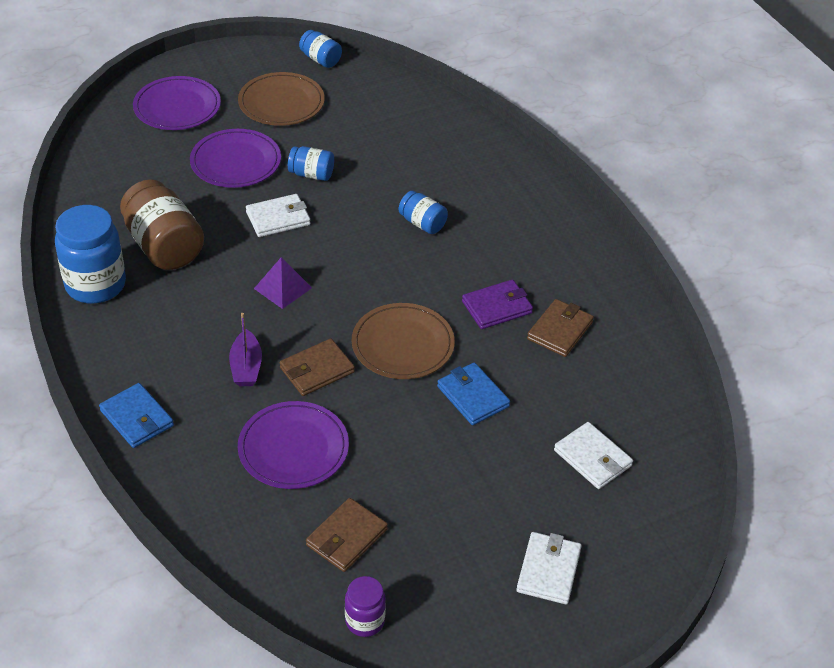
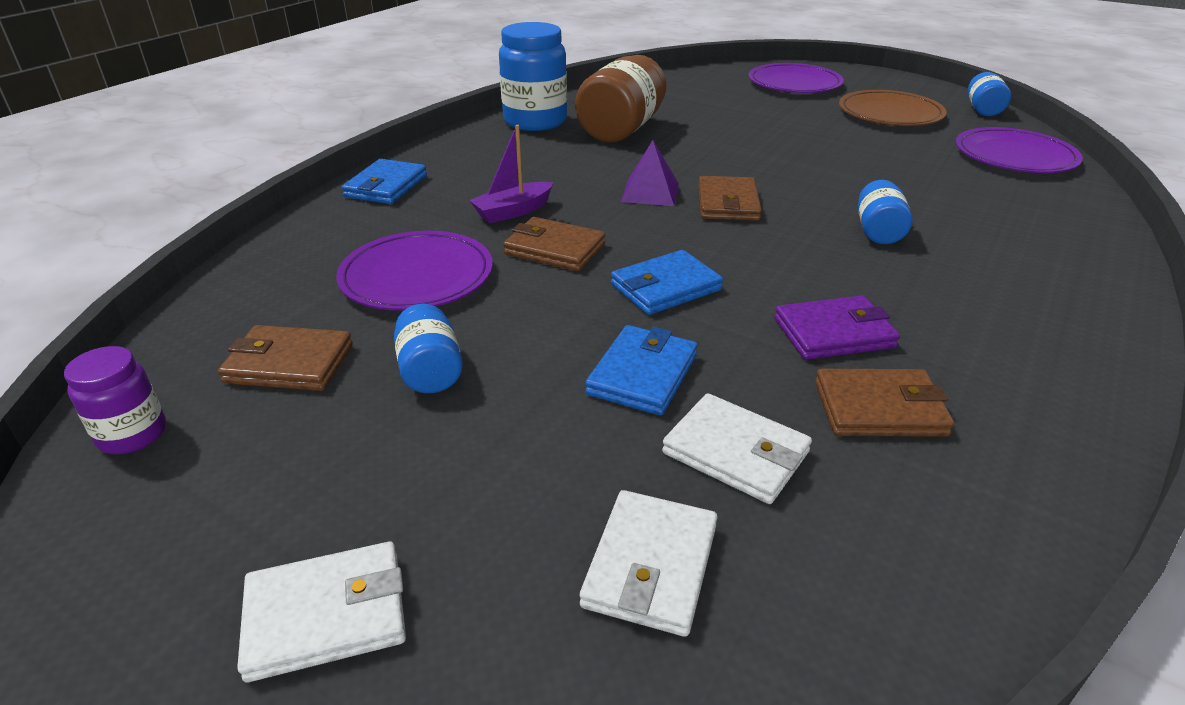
camera: 60 degrees right, 10 degrees down
purple plate [190,129,281,188] -> purple plate moved to [955,127,1083,173]
white wallet [246,194,311,237] -> white wallet moved to [662,393,812,504]
blue jar [288,146,334,181] -> blue jar moved to [394,304,463,393]
brown plate [352,303,455,379] -> blue wallet [611,250,723,315]
purple wallet [462,279,533,329] -> purple wallet turned 45 degrees counterclockwise [774,295,900,360]
none -> brown wallet [698,176,762,221]

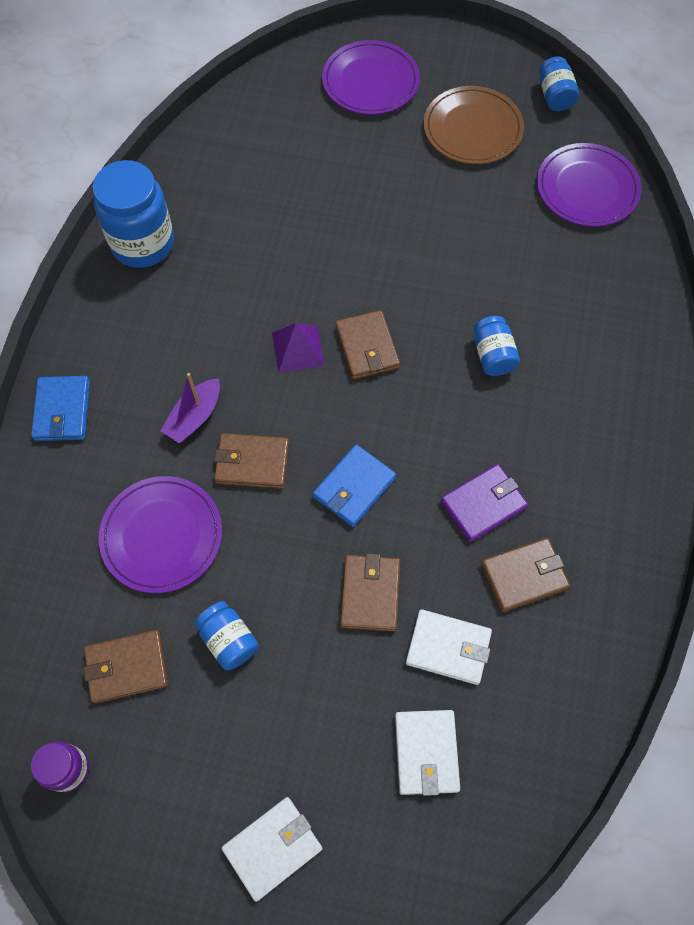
camera: 20 degrees left, 30 degrees up
brown jar [575,55,666,143] -> none
blue wallet [585,325,698,415] -> brown wallet [340,553,400,632]

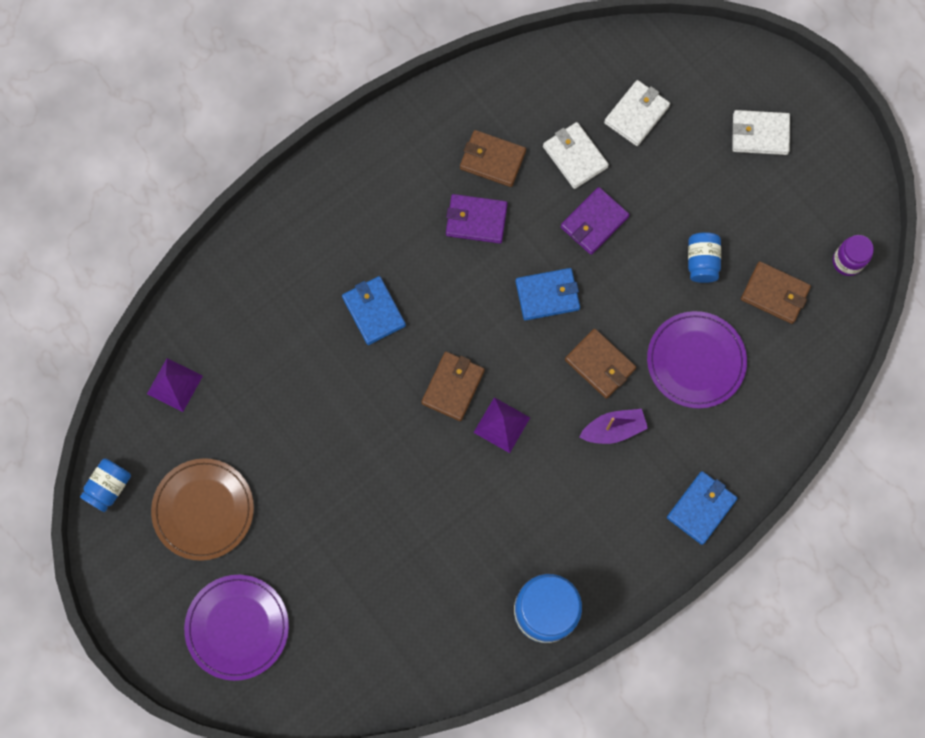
camera: 140 degrees left, 10 degrees up
brown wallet [340,553,400,632] -> purple wallet [561,187,630,255]
blue jar [474,316,520,376] -> blue wallet [342,276,406,345]
purple plate [537,143,642,227] -> purple pyramid [147,358,203,412]

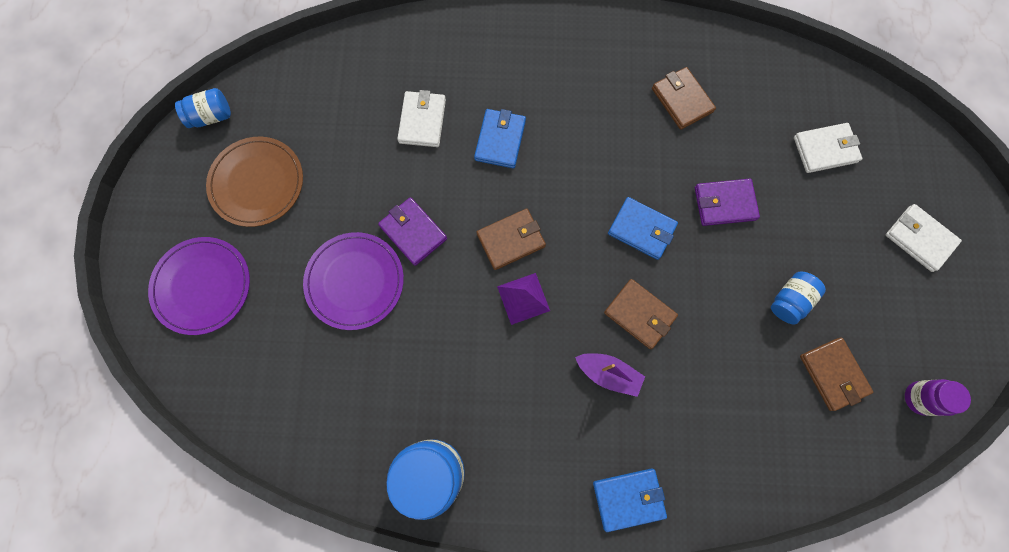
camera: 40 degrees right, 0 degrees up
purple pyramid [147,358,203,412] -> none
purple wallet [446,194,508,244] -> purple wallet moved to [378,197,447,266]
white wallet [543,122,609,189] -> white wallet moved to [397,90,446,147]
brown wallet [565,329,636,399] -> brown wallet turned 45 degrees counterclockwise [604,279,678,349]
purple plate [647,311,747,409] -> purple plate moved to [303,232,404,330]

